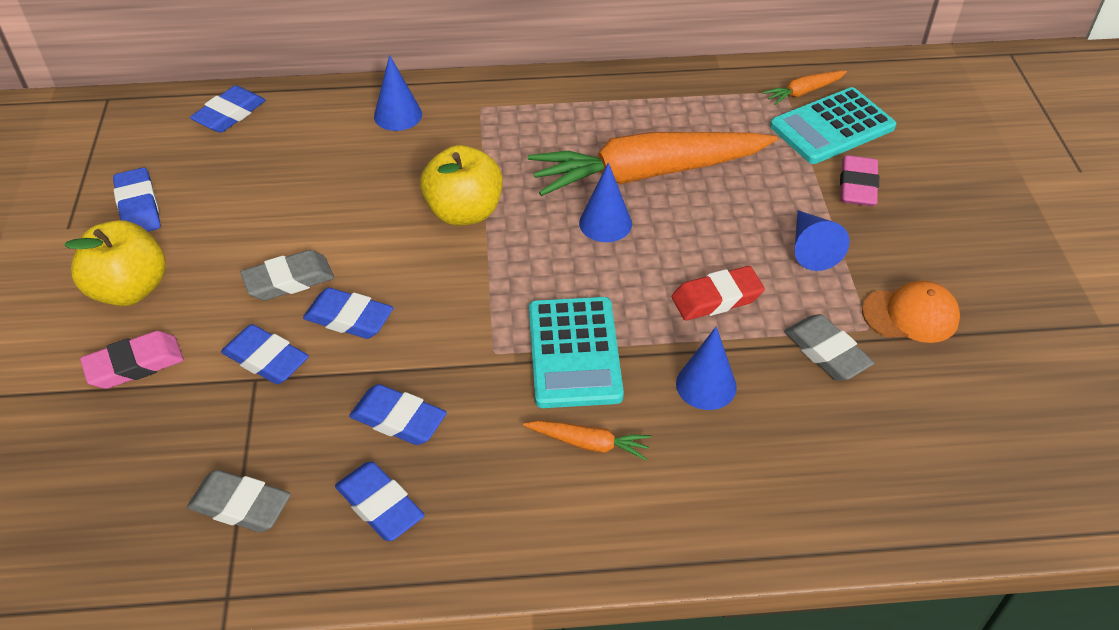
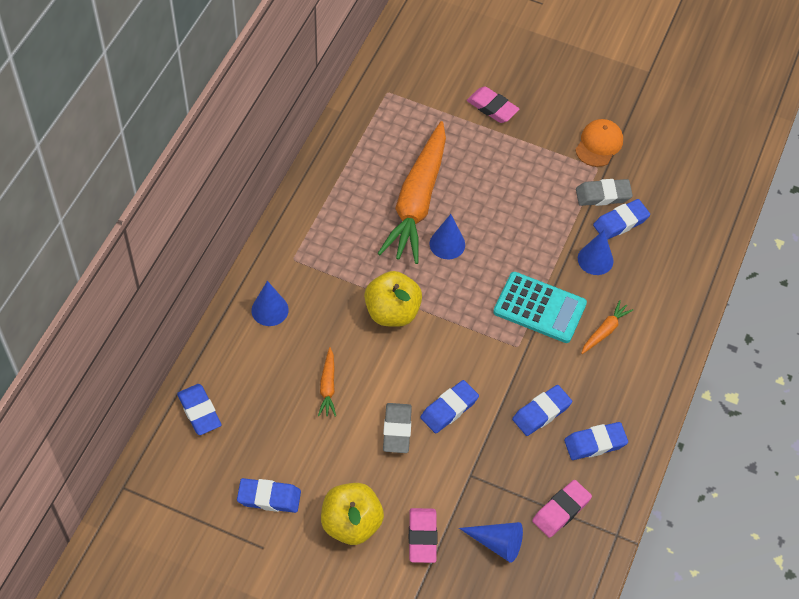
camera: 65 degrees left, 10 degrees up
grey eraser [187,470,291,532] -> pink eraser [532,480,592,538]
blue eraser [221,324,309,384] -> blue eraser moved to [593,199,650,240]
red eraser [672,266,765,320] -> none
orange carrot [762,71,847,105] -> orange carrot moved to [318,347,336,417]
turquoise calculator [770,87,896,164] -> none
blue cone [795,210,850,271] -> blue cone moved to [459,522,523,563]

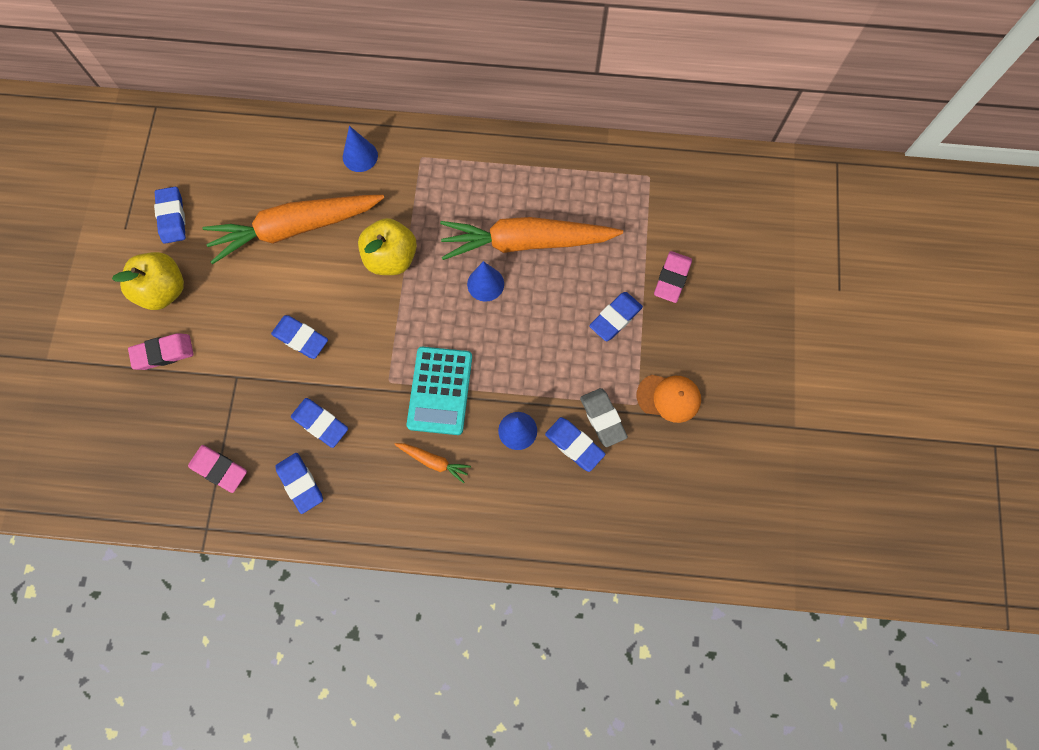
camera: 75 degrees right, 15 degrees up
blue eraser [177,384,222,435] -> blue eraser moved to [589,292,643,341]
orange carrot [318,347,336,417] -> orange carrot [202,195,384,264], size x2.43
grey eraser [383,403,412,453] -> none
blue cone [459,522,523,563] -> none

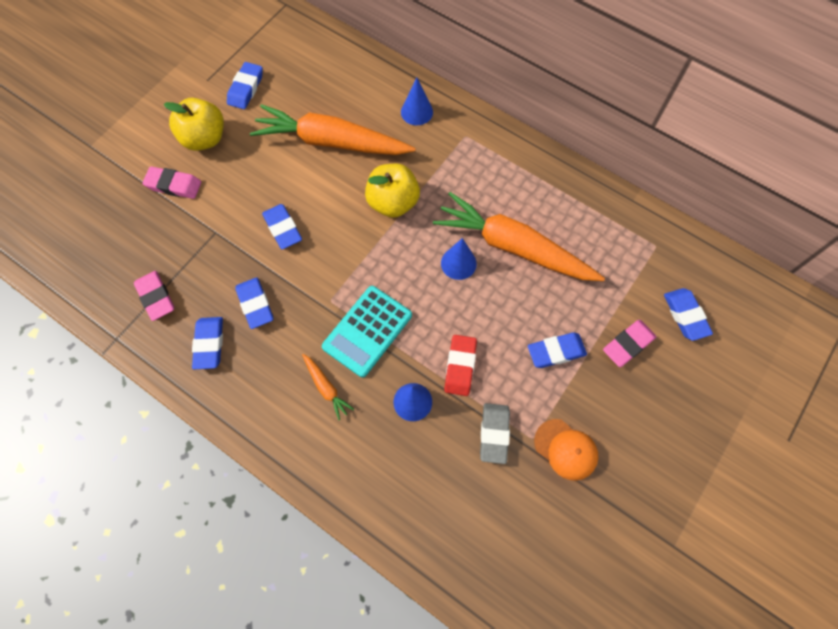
camera: 30 degrees right, 5 degrees down
blue eraser [545,417,605,472] -> blue eraser moved to [664,288,713,341]
none -> red eraser [444,335,477,396]

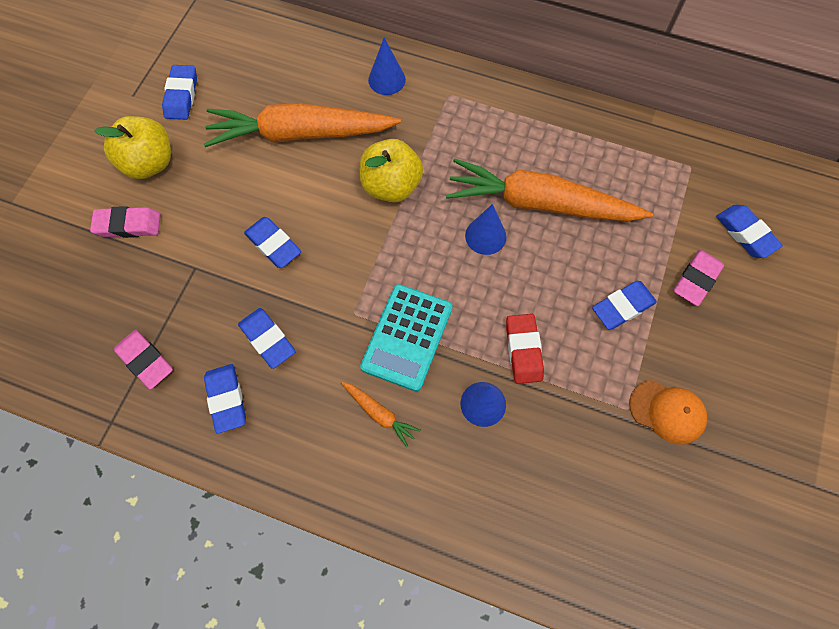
camera: 15 degrees left, 0 degrees up
grey eraser [480,403,510,464] -> none

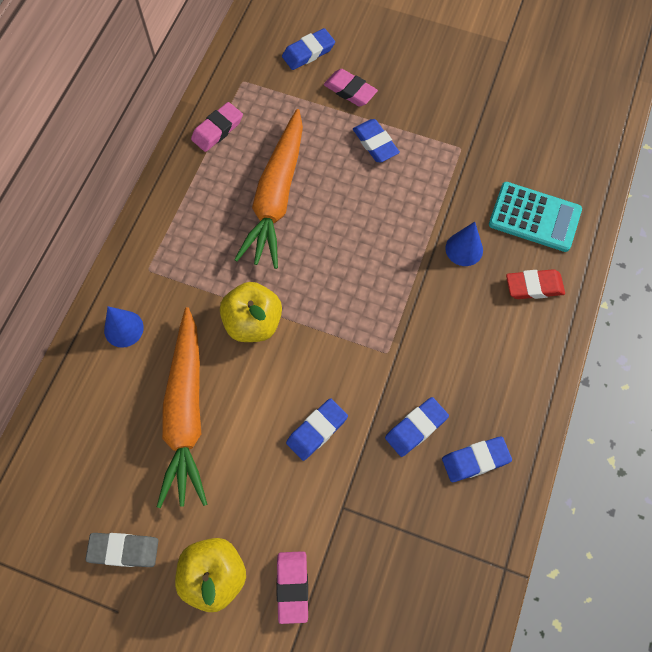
camera: 90 degrees left, 0 degrees up
pink eraser [114,330,173,390] -> pink eraser moved to [191,102,243,152]
blue eraser [162,65,197,120] -> grey eraser [86,533,158,567]
orange carrot [341,382,421,447] -> none
turquoise calculator [360,284,452,392] -> turquoise calculator moved to [489,182,582,252]
blue cone [465,204,507,255] -> none
red eraser [506,314,544,384] -> red eraser moved to [506,269,565,299]
orange cap [629,380,707,445] -> none

